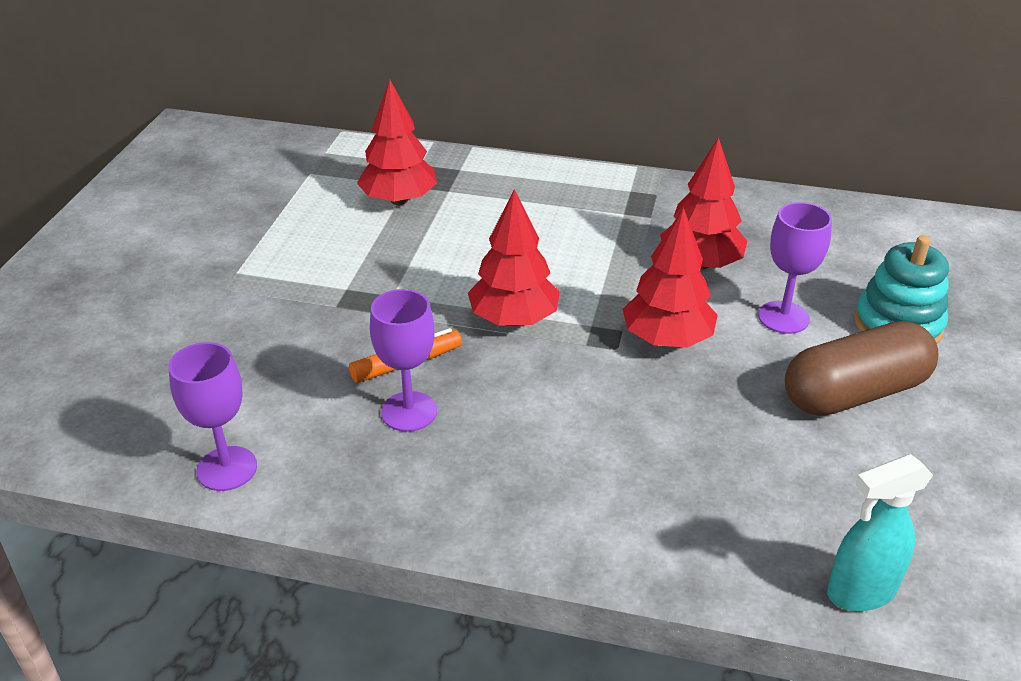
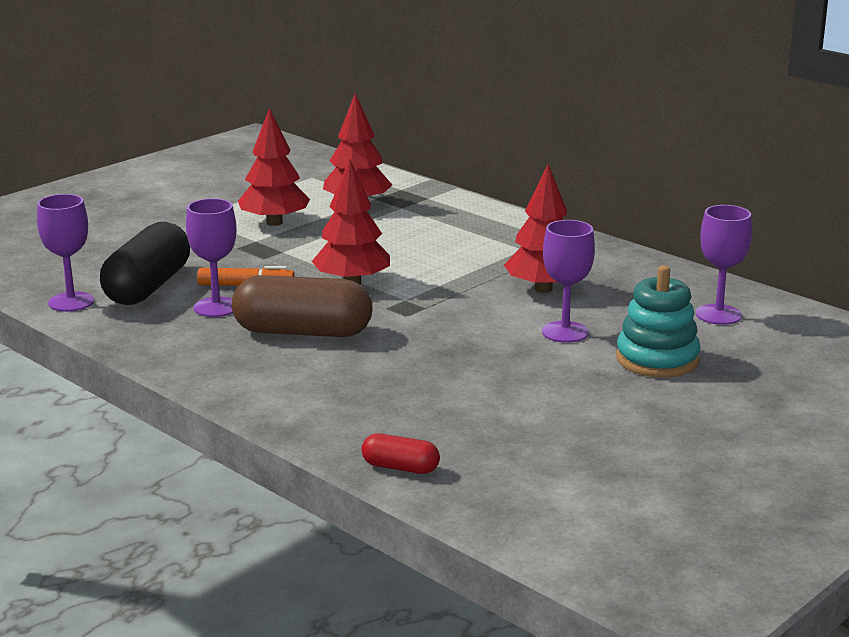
camera: 30 degrees right, 15 degrees down
red tree [623,207,718,348] -> red tree moved to [238,108,310,226]
brown capsule [785,321,939,416] -> brown capsule moved to [232,275,372,337]
turquoise spray bottle [827,454,933,611] -> red capsule [362,433,440,474]
none -> black capsule [100,222,190,305]
none -> purple goblet [696,205,752,325]

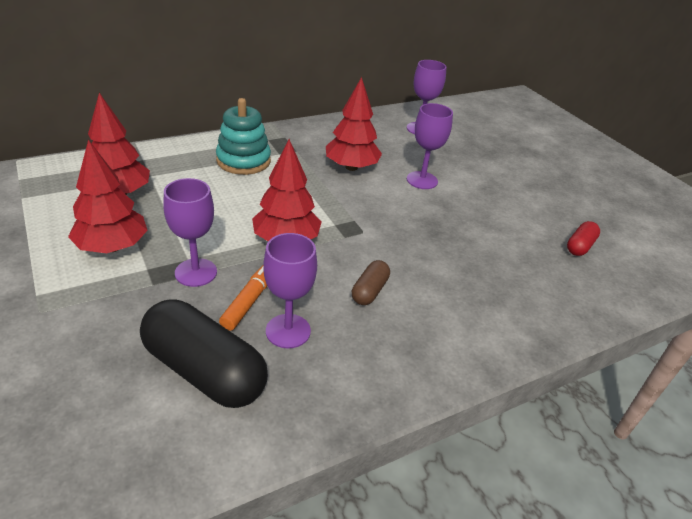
camera: 75 degrees left, 15 degrees up
purple goblet [37,194,94,312] -> purple goblet moved to [163,178,217,287]
brown capsule [232,275,372,337] -> brown capsule [352,260,390,305], size x0.48
red capsule [362,433,440,474] -> red capsule moved to [567,221,600,256]
turquoise stacking toy [616,265,701,378] -> turquoise stacking toy moved to [216,98,271,175]

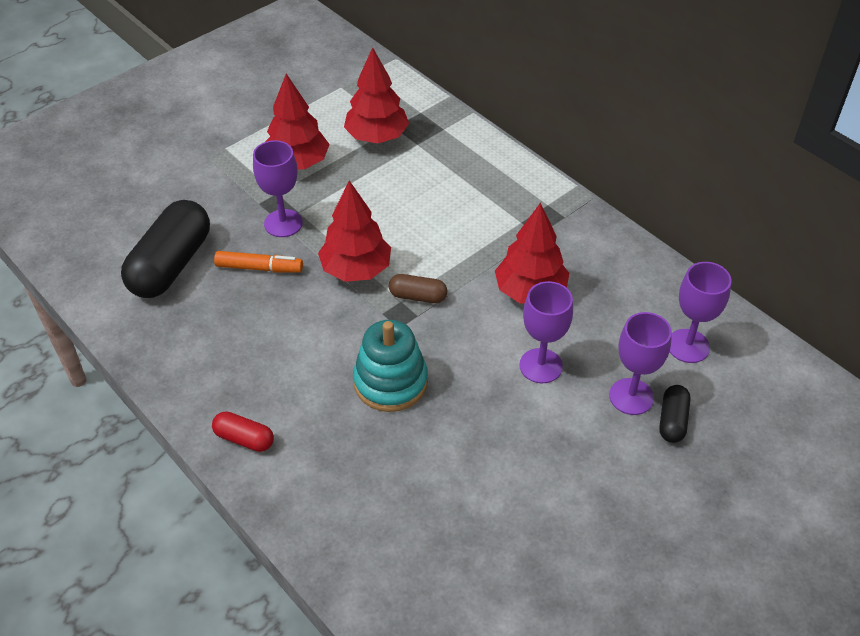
camera: 80 degrees right, 10 degrees up
turquoise stacking toy [216,98,271,175] -> turquoise stacking toy moved to [353,320,428,412]
purple goblet [263,233,317,348] -> purple goblet moved to [609,312,672,415]
brown capsule [352,260,390,305] -> brown capsule moved to [389,274,447,303]
red capsule [567,221,600,256] -> red capsule moved to [212,411,274,452]
none -> black capsule [659,385,691,443]

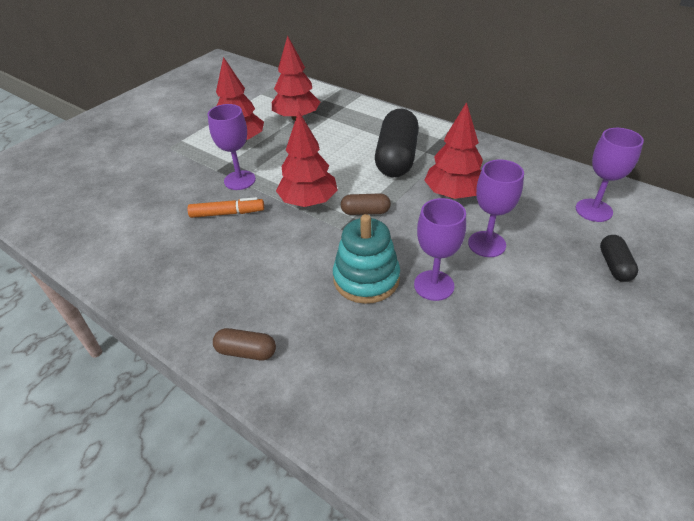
camera: 10 degrees left, 5 degrees down
black capsule [121,200,210,298] -> black capsule moved to [375,109,419,177]
red capsule [212,411,274,452] -> brown capsule [213,328,276,360]
purple goblet [609,312,672,415] -> purple goblet moved to [414,198,466,301]

